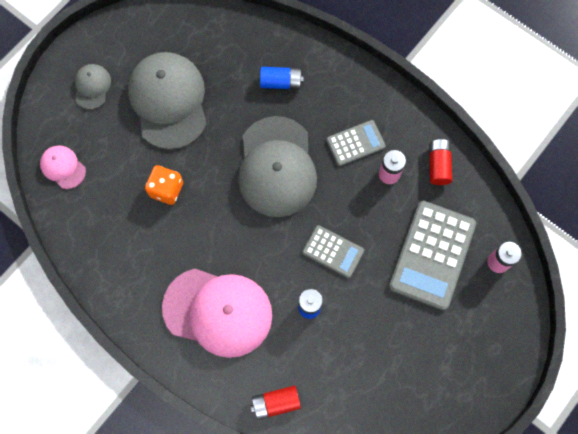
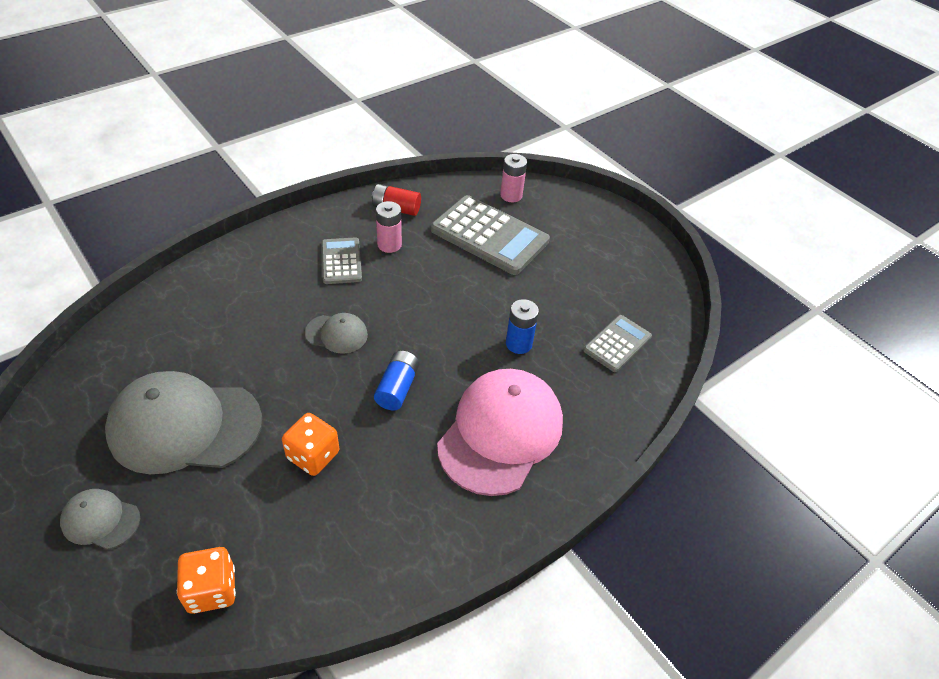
camera: 80 degrees left, 25 degrees down
pink cap [40,146,86,189] -> orange dice [177,547,236,614]
grey cap [238,116,317,217] -> grey cap [305,313,368,354], size x0.47
red battery [251,385,301,420] -> none
blue battery [260,67,304,90] -> blue battery moved to [374,351,419,410]
grey calculator [302,225,364,278] -> grey calculator moved to [583,315,652,372]

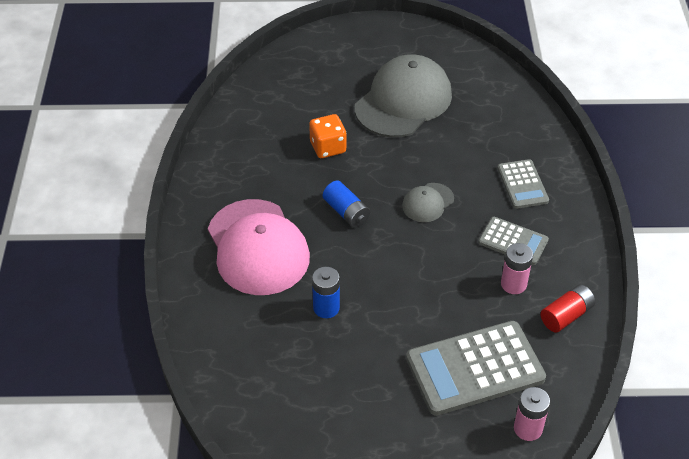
camera: 130 degrees right, 0 degrees up
grey cap [60,489,140,550] -> none
orange dice [177,547,236,614] -> none
grey calculator [583,315,652,372] -> grey calculator moved to [497,159,549,209]

